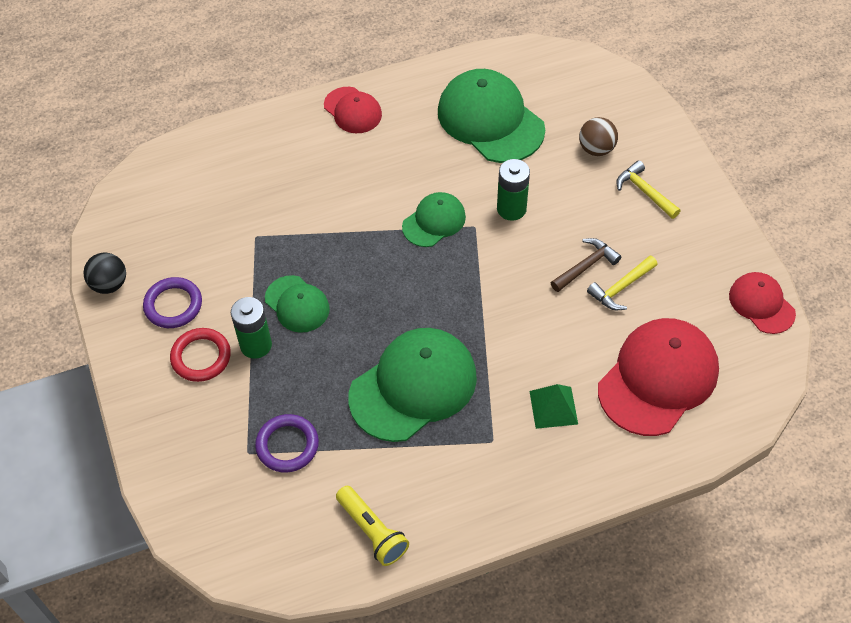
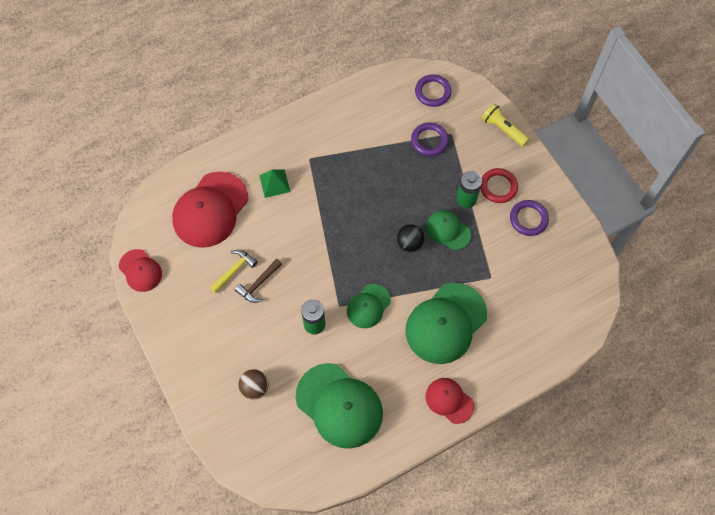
camera: 170 degrees right, 10 degrees up
black ball [83,253,126,294] -> black ball moved to [396,224,424,252]
yellow flashlight [336,486,409,566] -> yellow flashlight moved to [482,103,529,147]
green cap [348,328,477,442] -> green cap moved to [405,283,487,364]
yellow hammer [616,160,681,219] -> none
none -> purple ring [415,74,452,107]

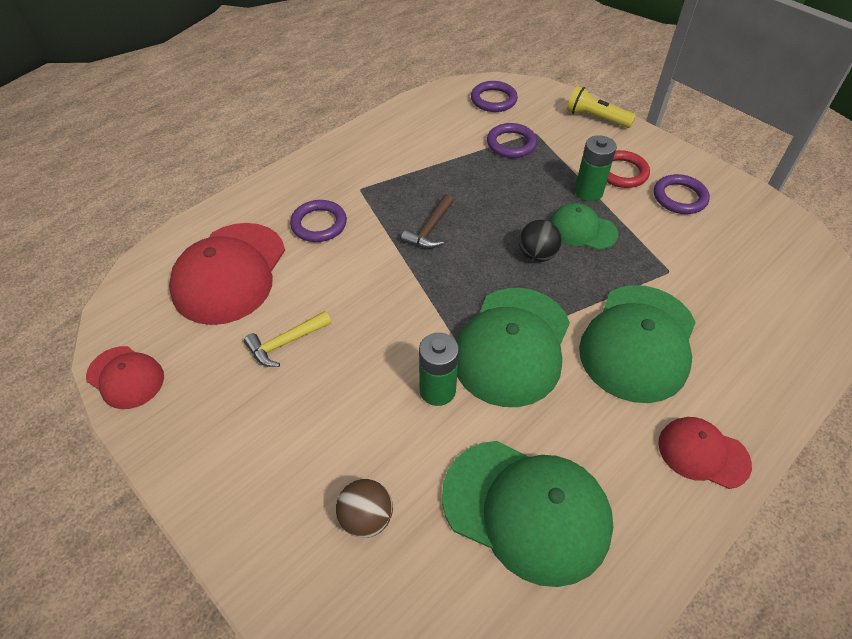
camera: 15 degrees left, 15 degrees down
yellow hammer [210,250,258,293] -> yellow hammer turned 150 degrees counterclockwise [244,311,331,367]
brown hammer [235,259,282,303] -> brown hammer moved to [401,194,454,249]
green pyramid [259,170,290,198] -> purple ring [290,200,347,242]
green cap [347,284,391,328] -> green cap [457,288,570,407], size x1.82

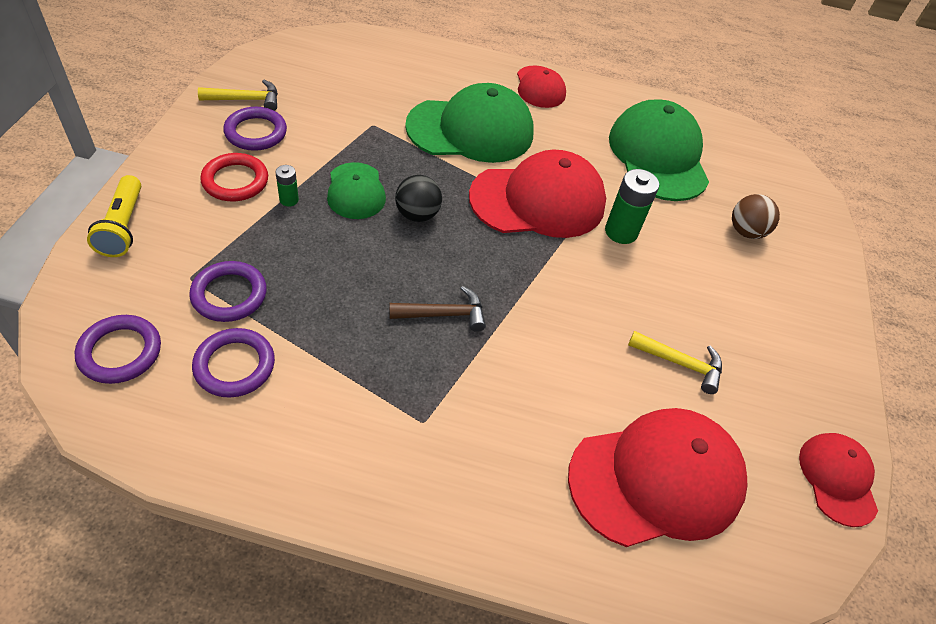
camera: 130 degrees left, 0 degrees up
purple ring [290,200,347,242] -> purple ring moved to [192,328,275,398]
green cap [457,288,570,407] -> red cap [469,149,606,238]
green battery [575,135,617,201] -> green battery [275,165,299,207], size x0.54
none -> yellow hammer [198,80,278,111]

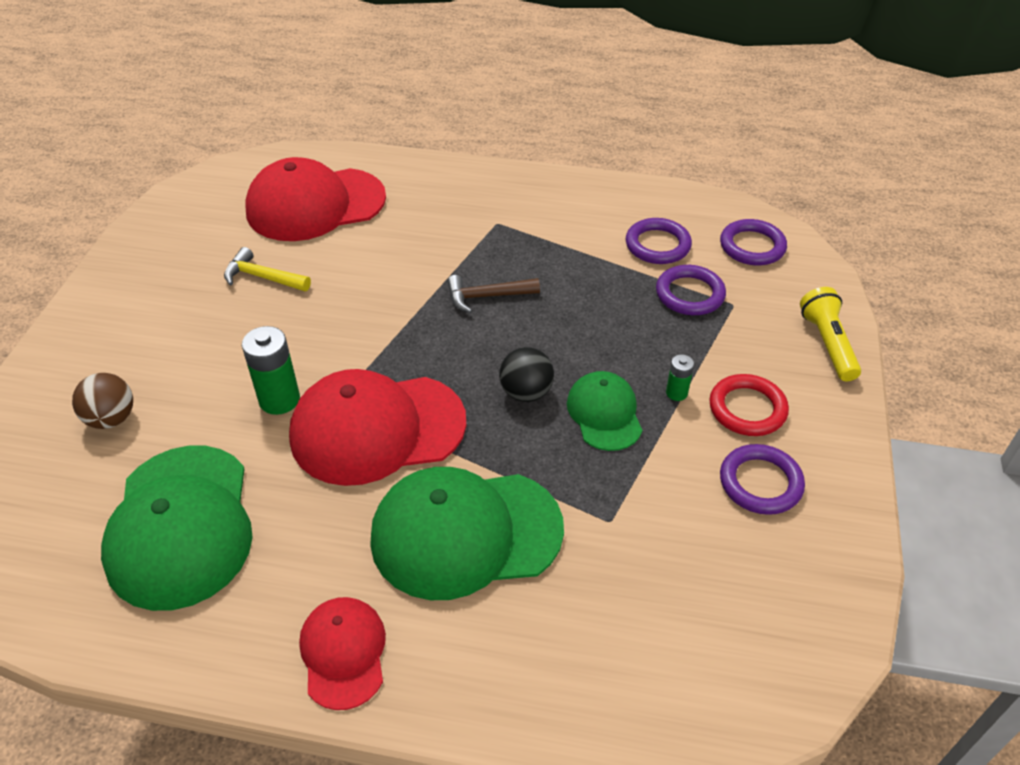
camera: 175 degrees left, 5 degrees down
yellow hammer [198,80,278,111] -> none
red cap [799,433,878,527] -> none

